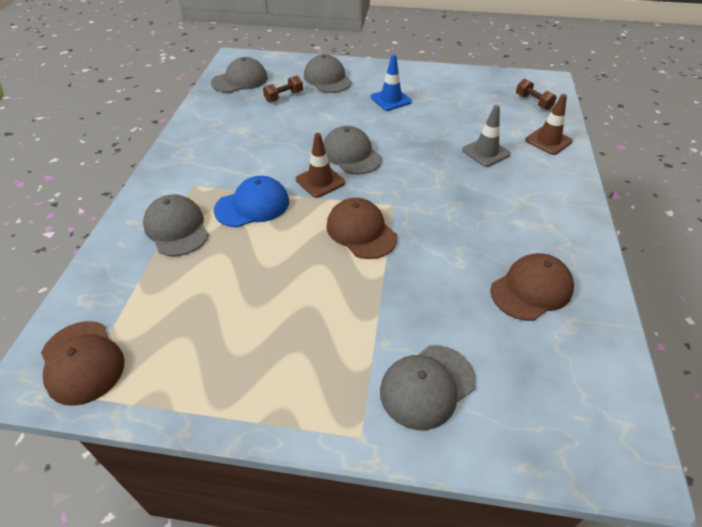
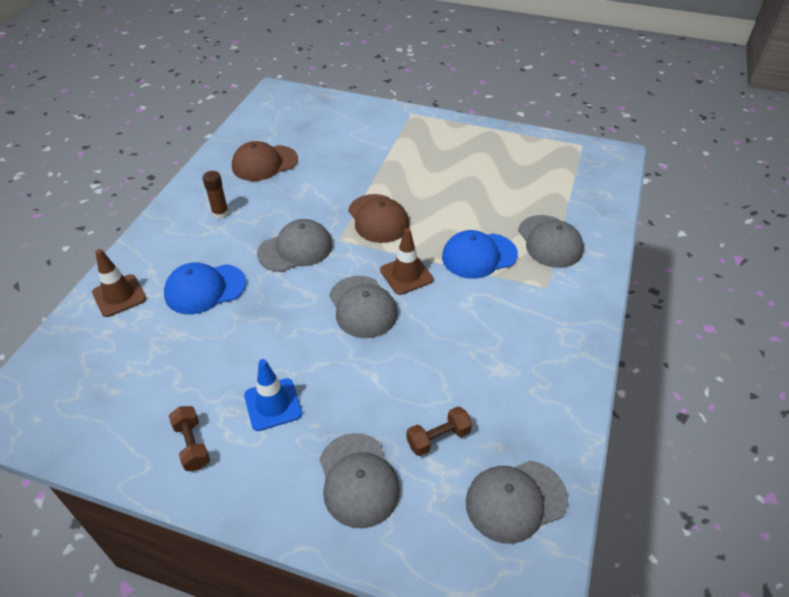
camera: 170 degrees left, 0 degrees up
brown cap [41,321,125,406] -> none
grey cap [380,345,476,430] -> grey cap moved to [257,219,332,272]
grey traffic cone [462,105,510,167] -> blue cap [164,262,246,315]
brown dumbbell [516,79,557,110] -> brown dumbbell moved to [169,406,210,471]
none -> brown glue stick [202,171,229,219]

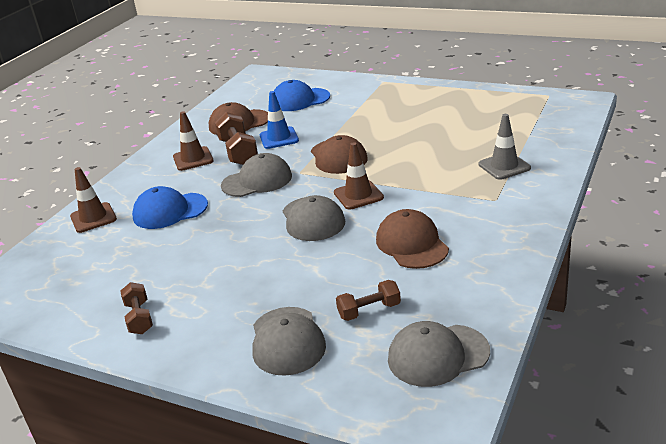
camera: 10 degrees right, 15 degrees down
brown glue stick [202,171,229,219] -> brown traffic cone [173,111,214,171]
blue traffic cone [244,359,302,431] -> blue traffic cone moved to [260,91,299,149]
blue cap [442,230,518,279] -> blue cap moved to [274,80,330,111]
grey cap [518,215,584,268] -> grey traffic cone [479,114,531,180]
none -> brown dumbbell [215,112,258,165]
none -> brown cap [376,209,449,269]

